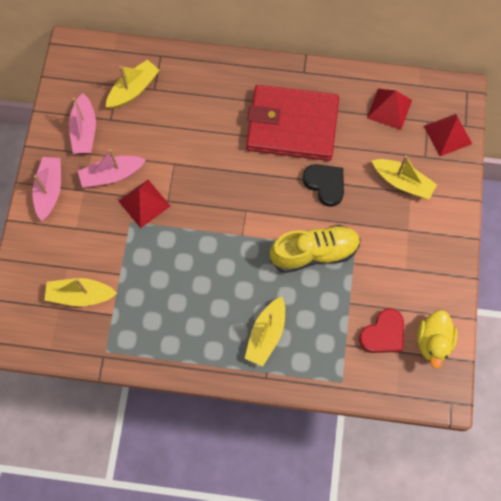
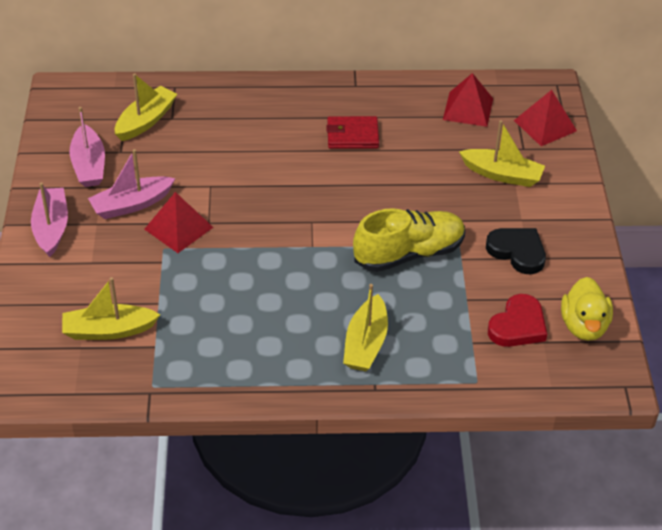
camera: 10 degrees left, 25 degrees down
red wallet [246,85,339,161] -> red wallet [326,116,379,149], size x0.47
black heart [303,164,344,207] -> black heart moved to [486,228,546,274]

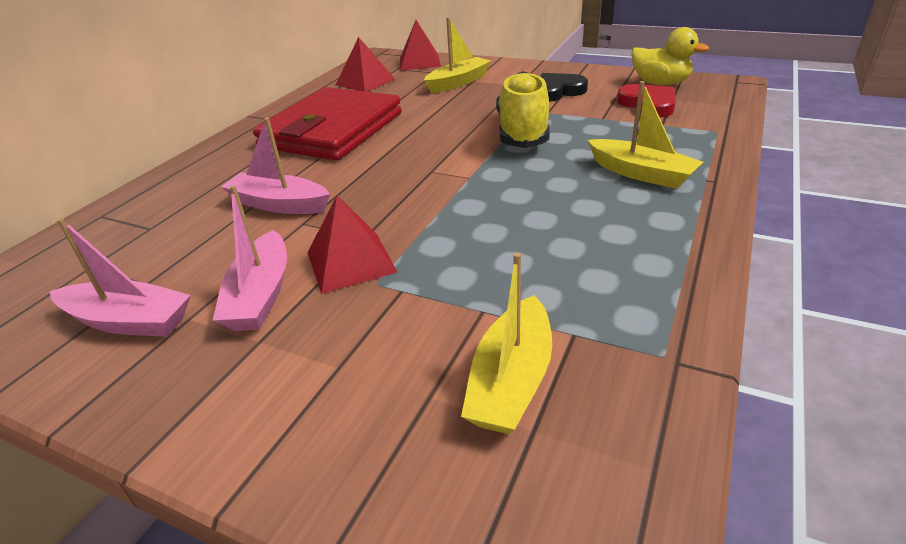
camera: 60 degrees left, 10 degrees down
pink boat [31,182,68,257] -> pink boat moved to [221,118,330,214]
yellow boat [115,73,177,141] -> none
red wallet [326,116,379,149] -> red wallet [253,87,402,160], size x2.13

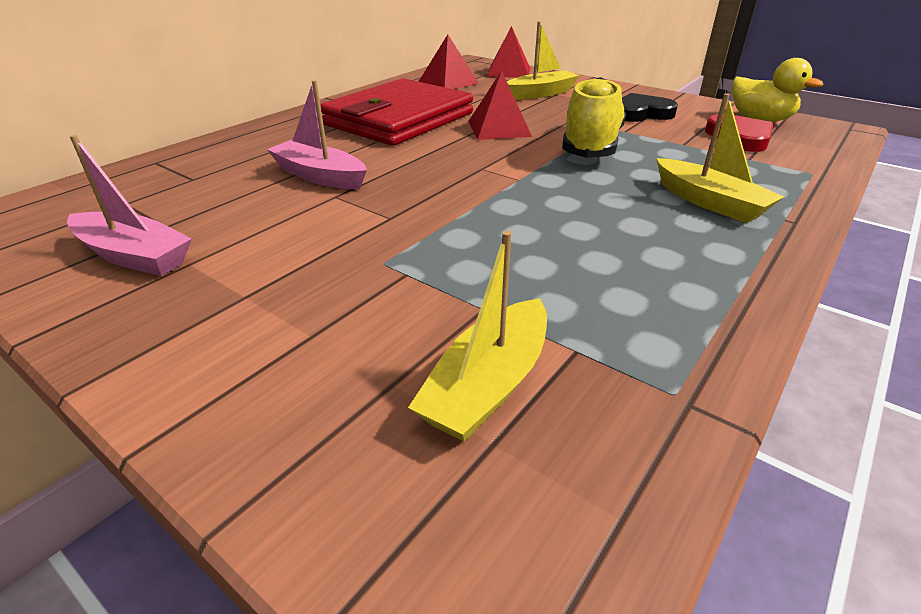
camera: 10 degrees right, 0 degrees up
pink boat [213,185,287,331] -> none
red pyramid [307,195,398,294] -> red pyramid moved to [468,71,532,140]

